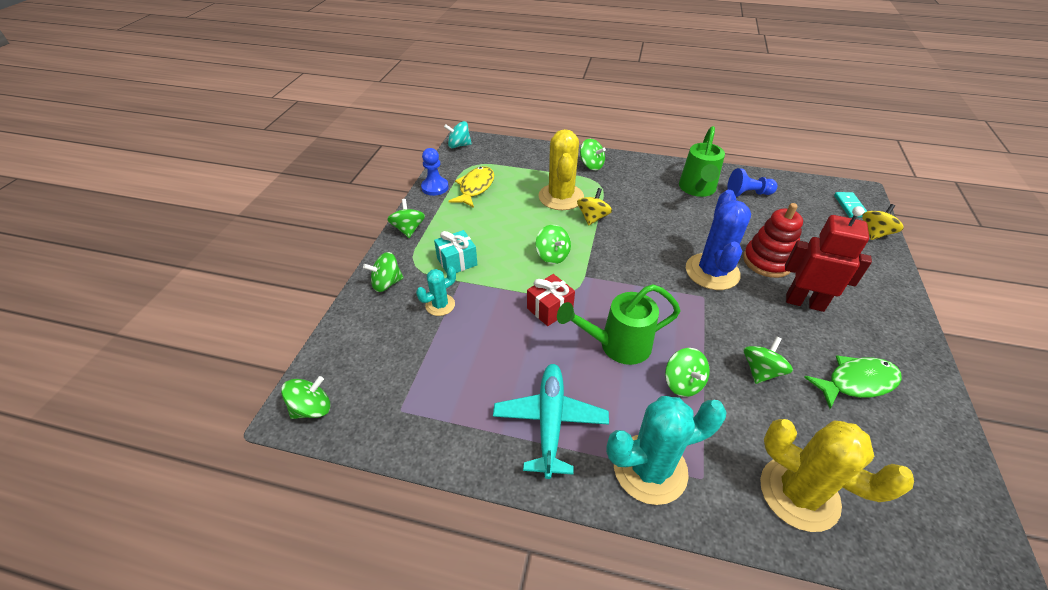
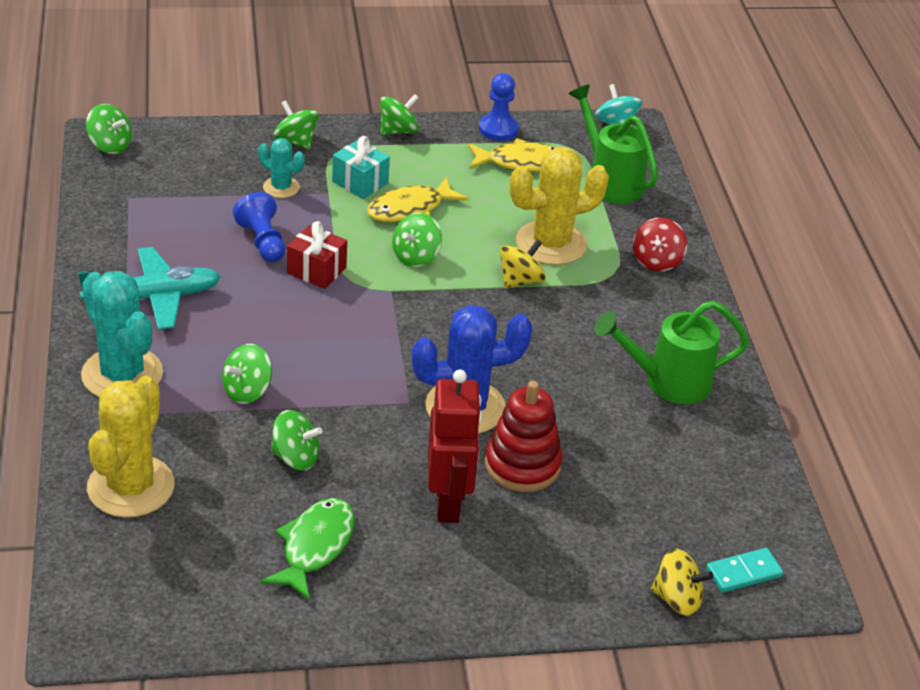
camera: 65 degrees right, 5 degrees down
green watering can [557,284,681,365] -> green watering can moved to [569,84,658,204]
yellow spinning top [577,188,612,226] -> yellow spinning top turned 45 degrees counterclockwise [500,239,546,289]
green spinning top [580,139,606,170] -> red spinning top [633,217,687,272]
blue pawn [728,168,777,197] -> blue pawn moved to [233,192,285,262]
green fish [804,355,902,409] -> green fish turned 120 degrees counterclockwise [261,498,355,601]
none -> yellow fish [367,176,469,222]

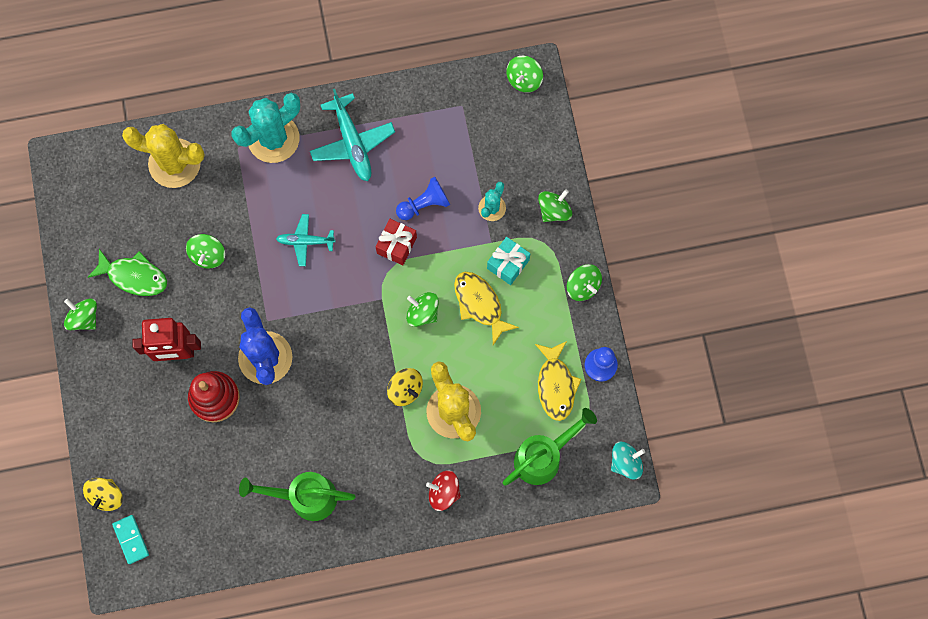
camera: 90 degrees right, 35 degrees up
green spinning top [222,344,272,404] -> green spinning top moved to [64,299,97,330]
green watering can [595,300,749,404] -> green watering can turned 75 degrees counterclockwise [239,472,356,521]
none -> turquoise plane [276,214,336,266]

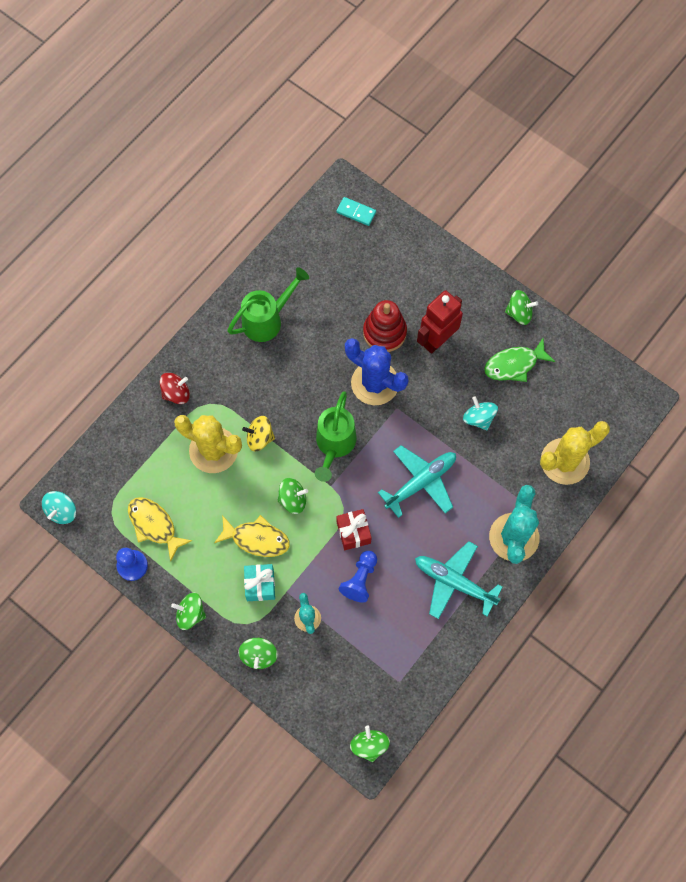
camera: 140 degrees right, 5 degrees down
yellow spinning top [83,478,123,511] -> none
green spinning top [186,234,225,269] -> turquoise spinning top [463,396,498,430]
turquoise plane [276,214,336,266] -> turquoise plane [378,445,456,518], size x1.63
green watering can [502,408,597,486] -> green watering can moved to [315,391,357,482]

